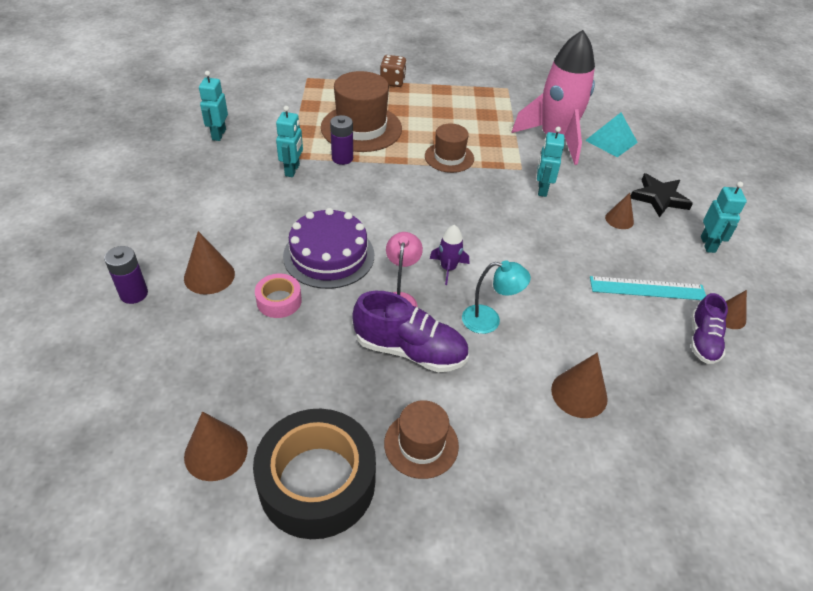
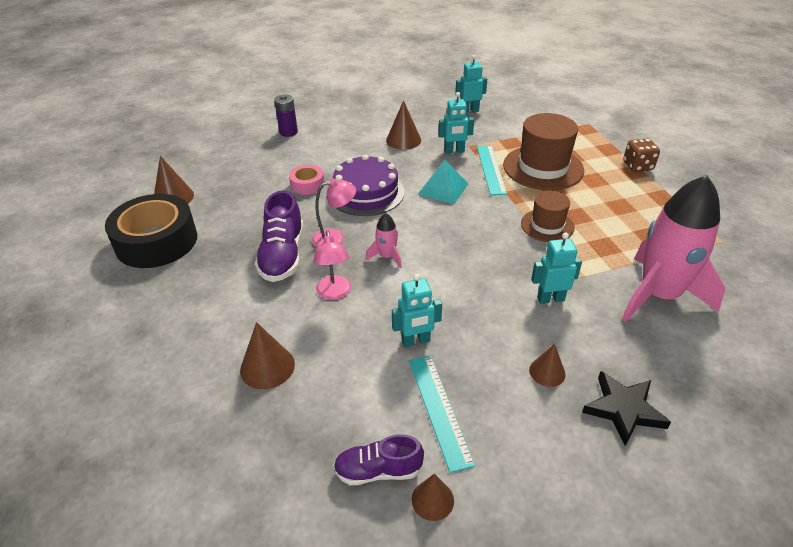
camera: 75 degrees right, 5 degrees down
brown cone [184,231,235,294] -> brown cone moved to [386,100,421,150]
purple battery [330,115,353,165] -> turquoise ruler [477,145,507,195]
brown hat [384,400,459,479] -> none
purple rocket [430,225,469,285] -> pink rocket [366,213,402,268]
turquoise lamp [462,260,531,334] -> pink lamp [313,230,351,300]
turquoise pyramid [585,112,638,157] -> turquoise pyramid moved to [417,160,468,204]
turquoise robot [701,182,747,253] -> turquoise robot moved to [392,274,442,347]

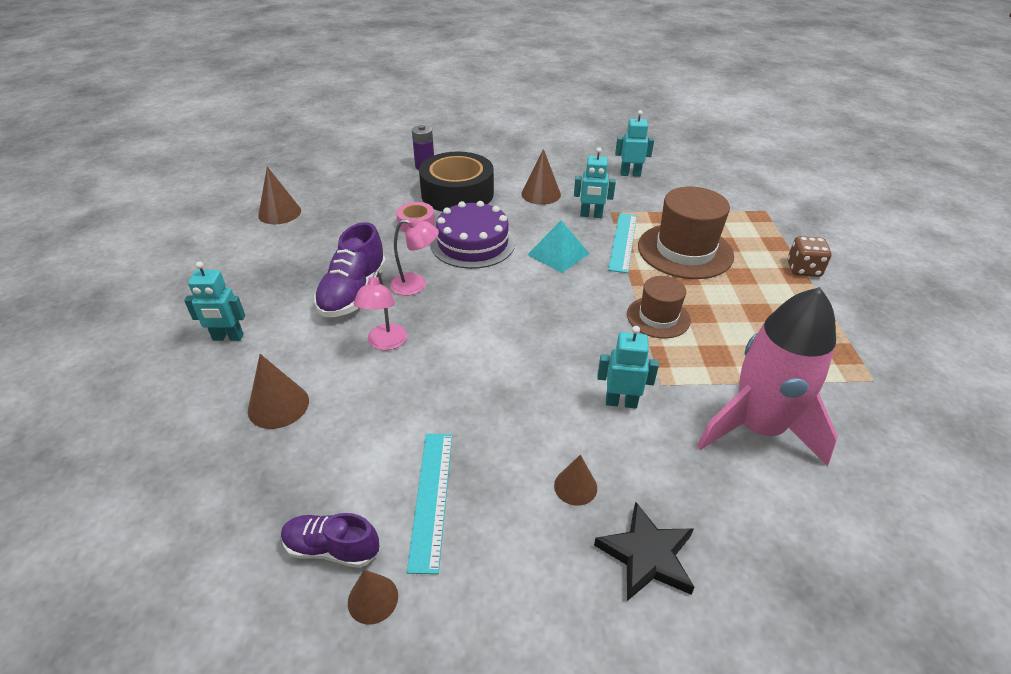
camera: 15 degrees right, 0 degrees up
black tape [105,194,197,268] -> black tape moved to [419,152,494,212]
pink rocket [366,213,402,268] -> none
turquoise robot [392,274,442,347] -> turquoise robot moved to [184,261,245,341]

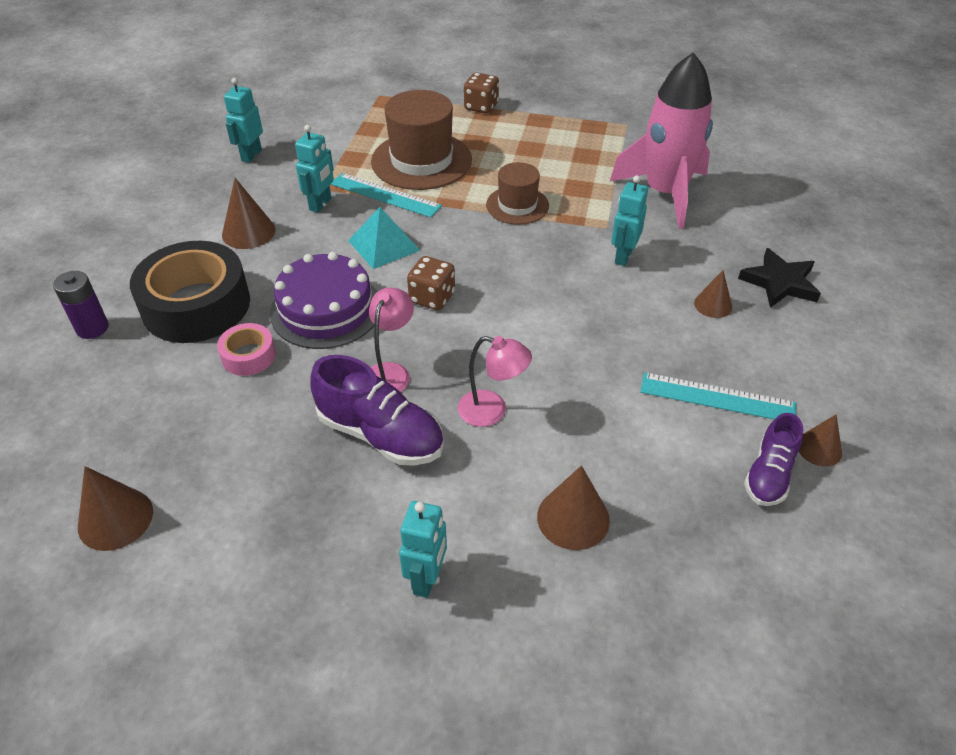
camera: 75 degrees left, 5 degrees up
none -> brown dice [407,256,455,310]

